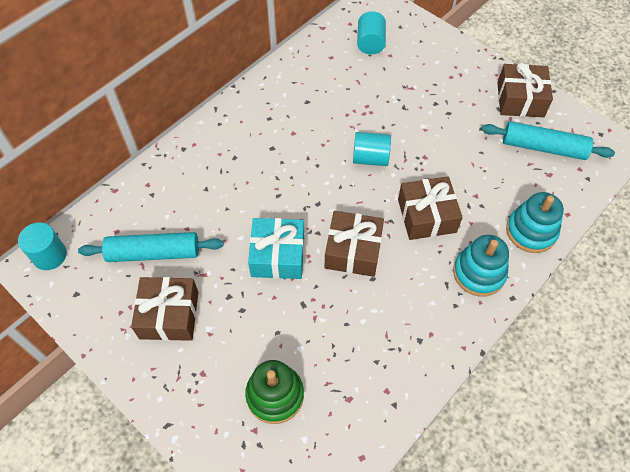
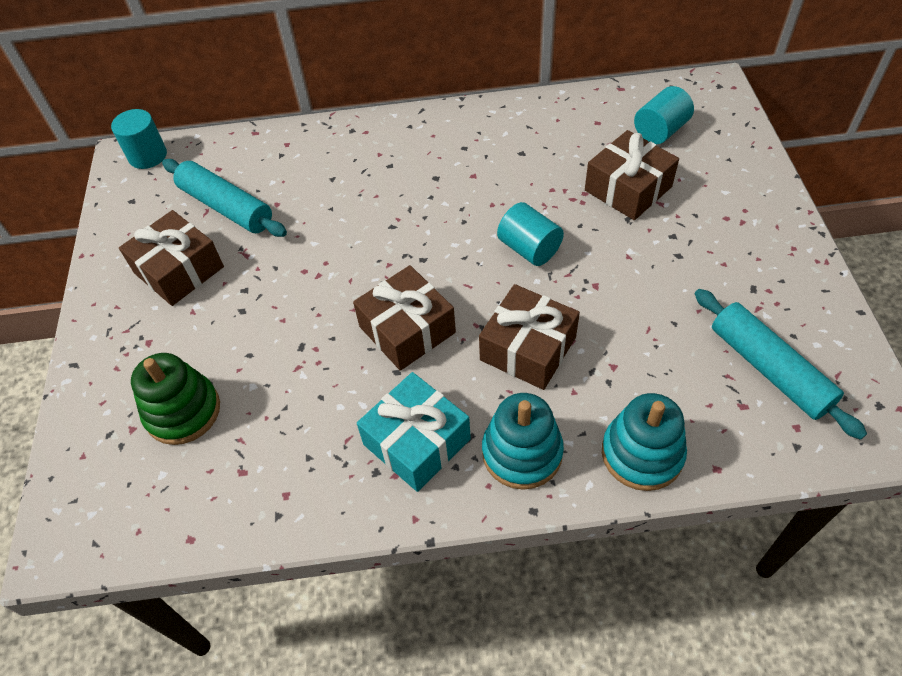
camera: 45 degrees right, 5 degrees down
turquoise gift [248,218,304,279] -> turquoise gift moved to [357,372,471,492]
brown gift [497,63,553,117] -> brown gift moved to [585,130,679,220]

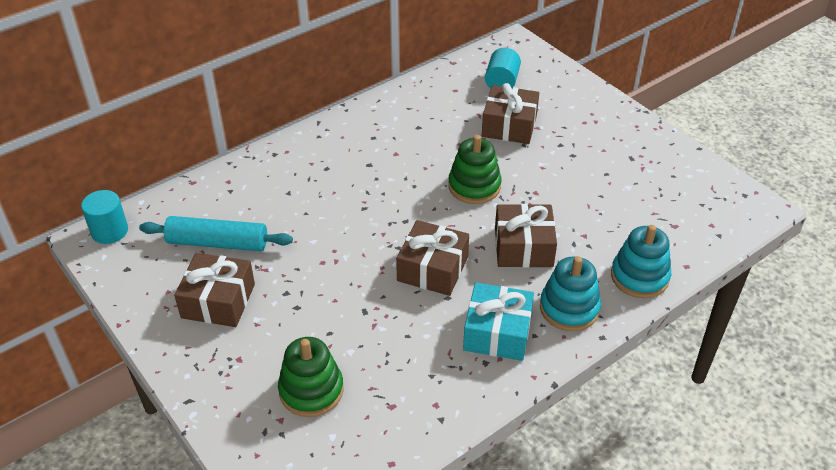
camera: 35 degrees left, 10 degrees down
turquoise cylinder [497,202,564,266] -> green stacking toy [448,135,502,204]
turquoise rolling pin [695,289,867,440] -> none

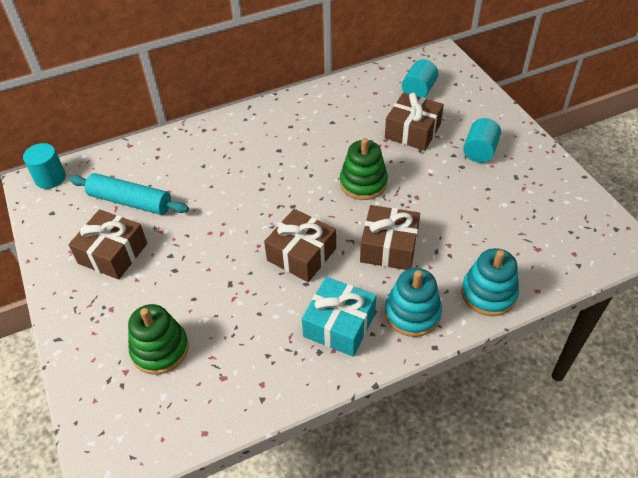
camera: 15 degrees right, 5 degrees up
none -> turquoise cylinder [463,118,501,163]

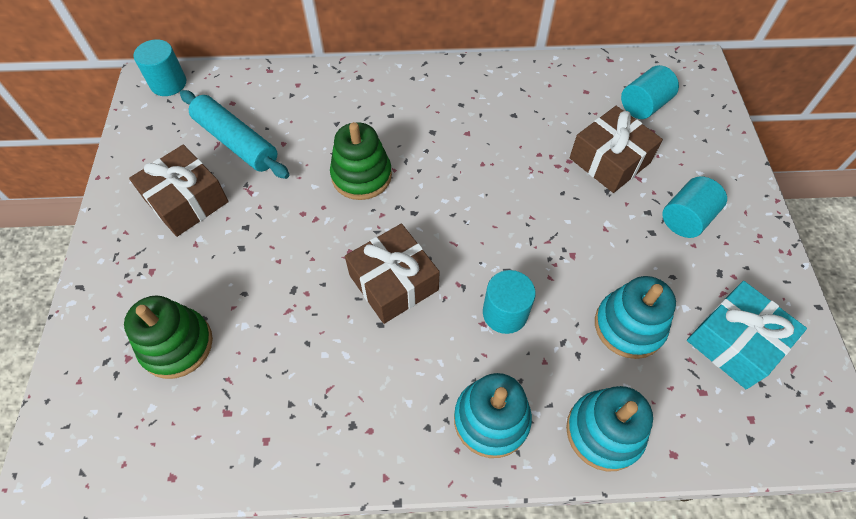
camera: 20 degrees right, 10 degrees up
turquoise gift [302,277,376,357] -> turquoise gift moved to [687,281,807,389]
green stacking toy [340,138,388,200] -> green stacking toy moved to [330,122,392,200]
brown gift [360,205,420,270] -> turquoise cylinder [483,270,536,334]
none -> turquoise stacking toy [595,276,676,359]

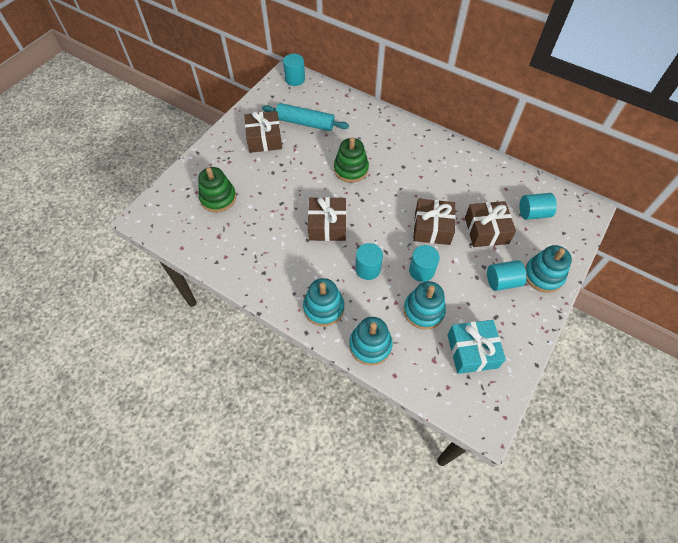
camera: 35 degrees right, 0 degrees up
turquoise rolling pin [180,90,289,179] -> turquoise rolling pin turned 60 degrees counterclockwise [262,103,349,131]
none -> turquoise cylinder [409,245,440,282]
none -> brown gift [413,199,456,245]
none -> turquoise stacking toy [525,245,572,293]

